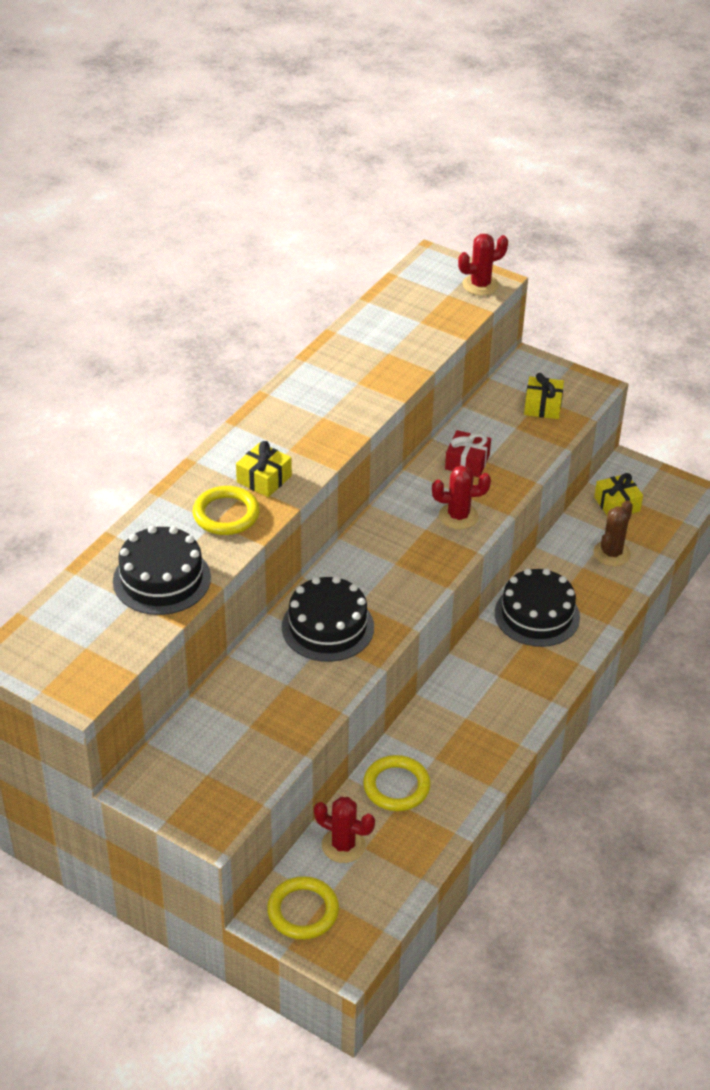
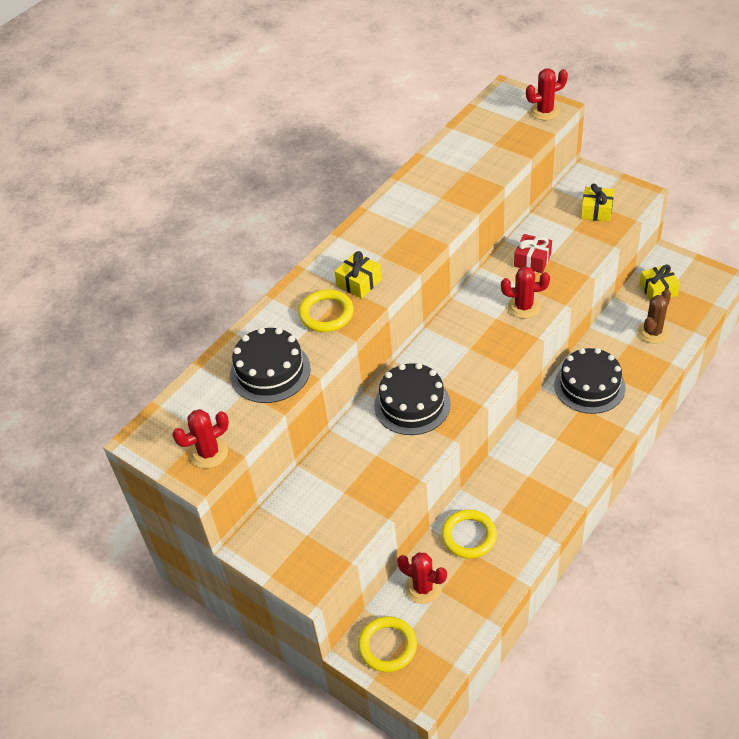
camera: 10 degrees right, 5 degrees up
none -> red cactus [172,409,229,468]

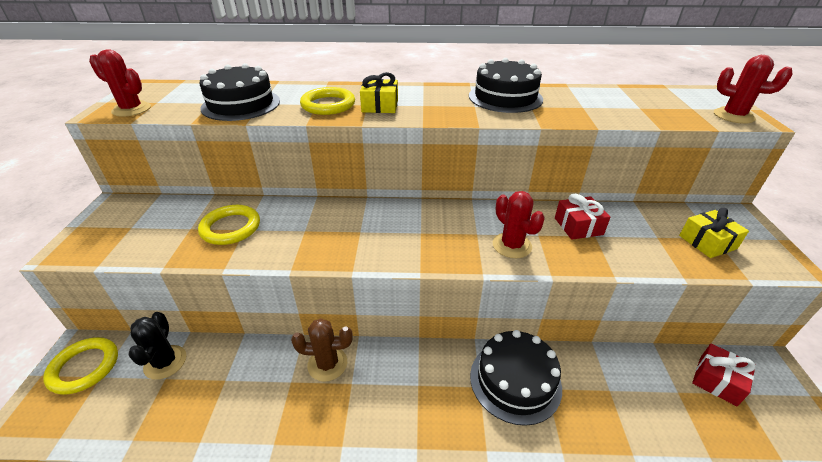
camera: 50 degrees right, 10 degrees down
black cake [374,363,451,435] -> black cake moved to [469,58,543,113]
red cactus [397,553,447,604] -> black cactus [128,312,186,380]
yellow ring [441,509,497,559] -> yellow ring moved to [198,205,260,245]
brown cactus [638,289,671,344] -> brown cactus moved to [291,318,353,382]
yellow gift [639,265,680,300] -> red gift [692,344,756,406]

